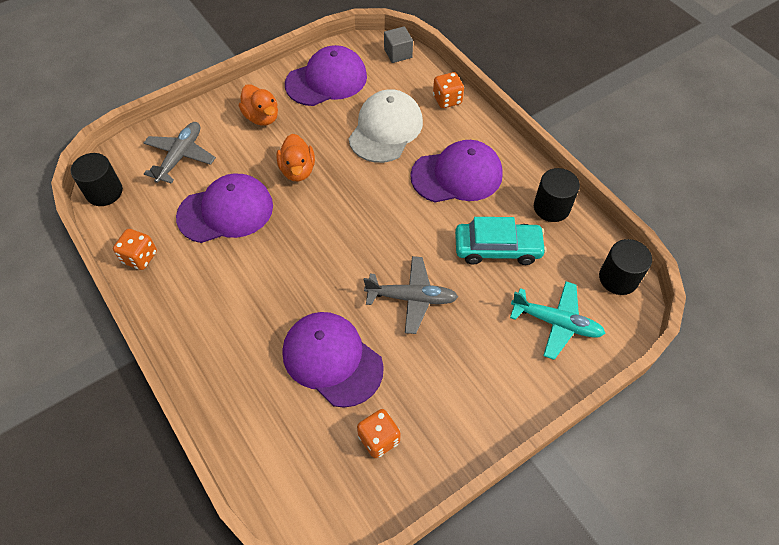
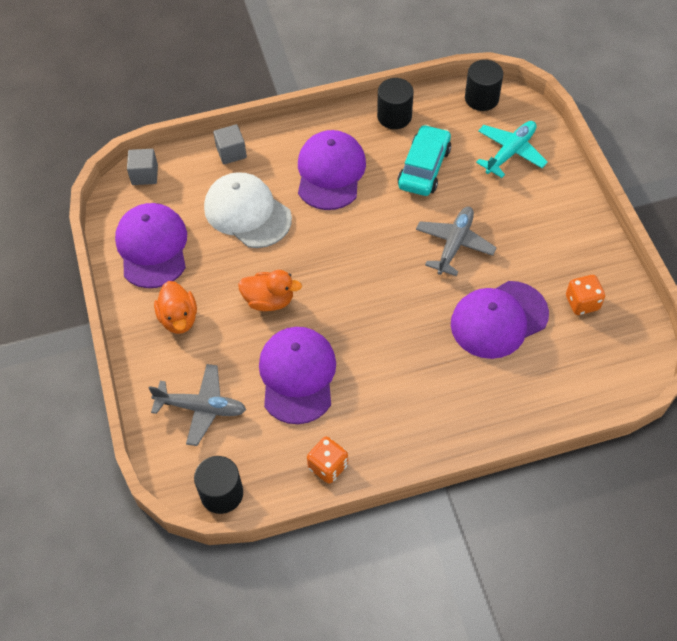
camera: 70 degrees left, 0 degrees up
grey plane [144,122,216,184] -> grey plane turned 150 degrees clockwise [148,364,246,446]
orange duck [239,84,278,126] -> orange duck turned 90 degrees clockwise [154,281,197,334]
orange dice [433,72,464,108] -> grey cube [213,124,247,164]

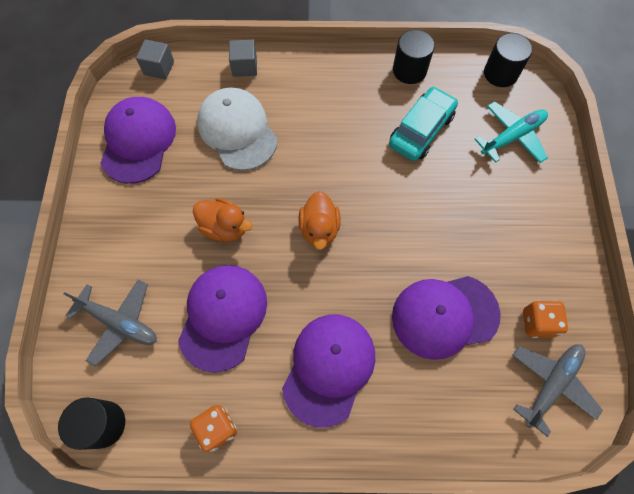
camera: 15 degrees right, 10 degrees up
orange duck [154,281,197,334] -> orange duck moved to [298,191,341,250]
purple cap [298,130,366,210] -> purple cap moved to [282,315,375,428]
grey plane [416,207,497,276] -> grey plane moved to [512,344,603,437]

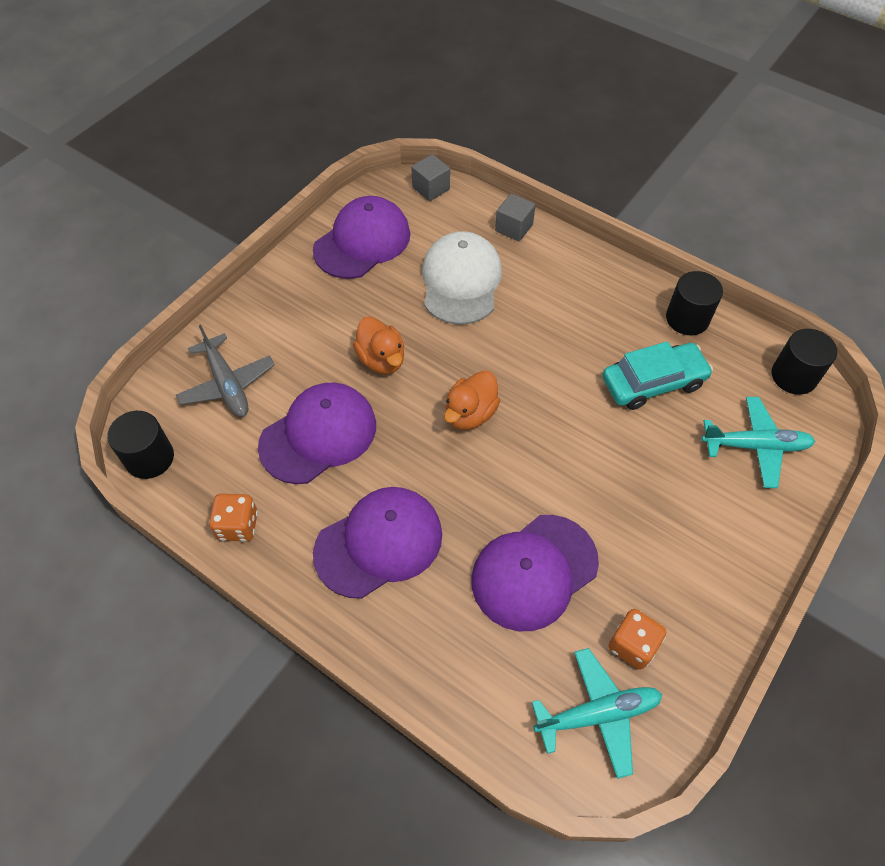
camera: 35 degrees right, 10 degrees down
purple cap [392,276,501,360] -> purple cap turned 60 degrees counterclockwise [471,515,599,631]
grey plane [512,344,603,437] -> turquoise plane [532,648,662,779]

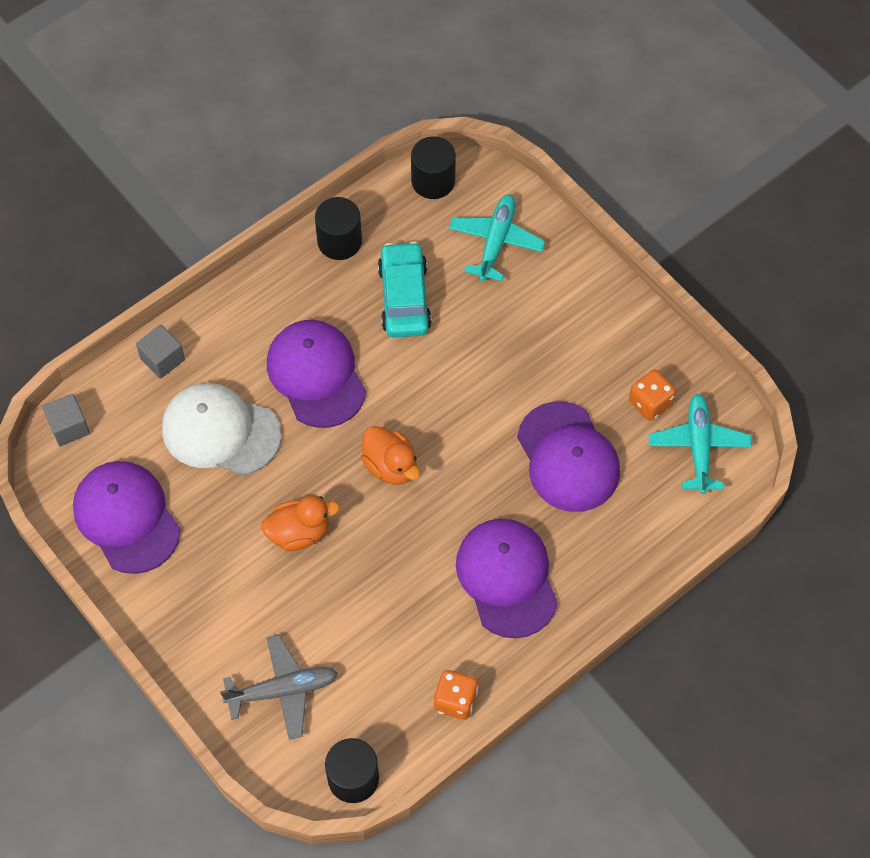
camera: 75 degrees left, 5 degrees up
purple cap [258,383,376,484] -> purple cap moved to [267,320,366,428]

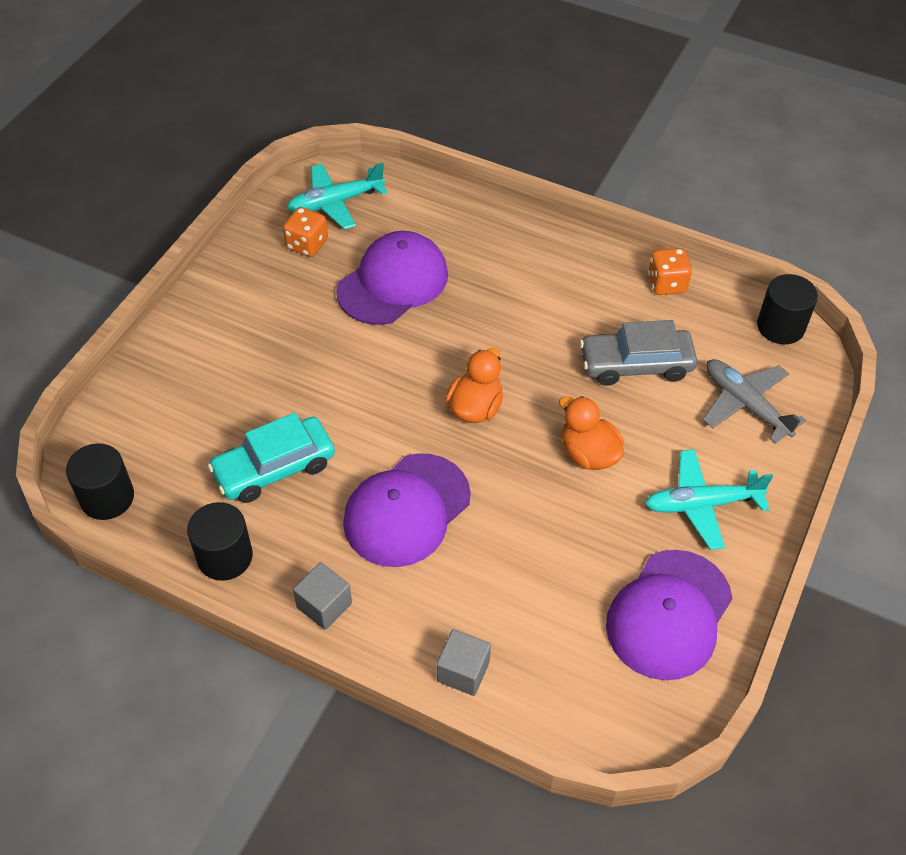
camera: 115 degrees left, 10 degrees down
grey cube [42,394,90,446] -> grey cube moved to [293,562,352,630]
white cap [162,383,281,475] -> none
turquoise plane [449,195,545,281] -> turquoise plane moved to [645,449,773,550]
purple cap [456,519,558,638] -> none
none -> grey car [580,320,697,386]

